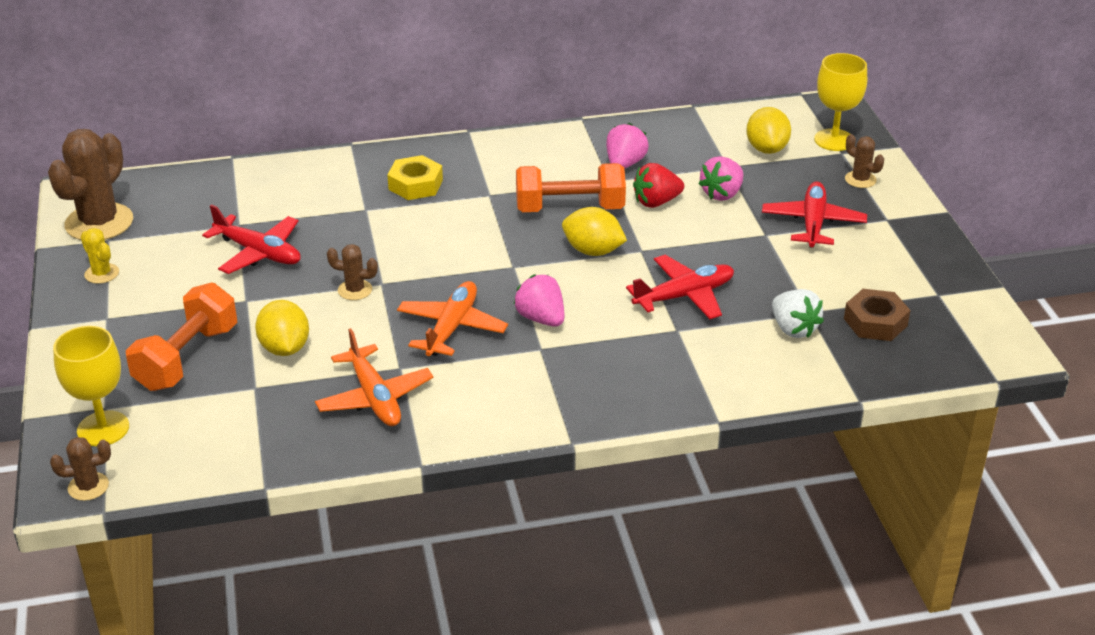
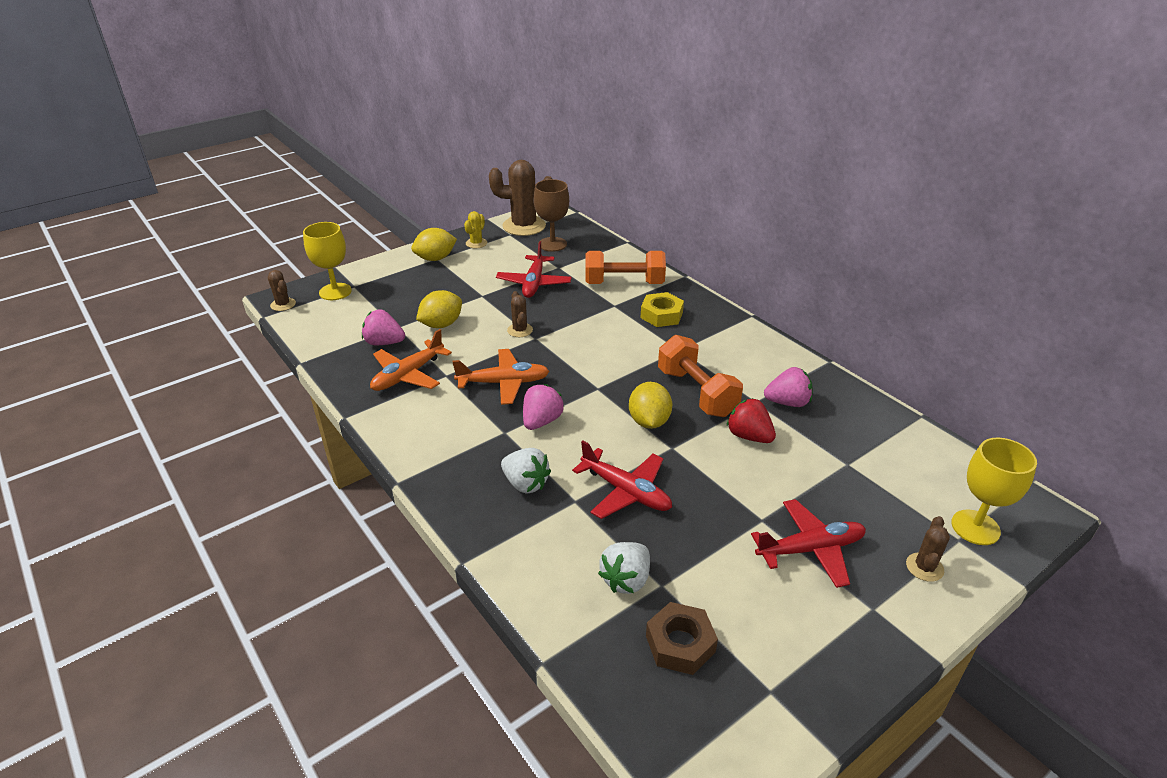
camera: 65 degrees right, 0 degrees up
orange dumbbell [126,282,237,391] -> orange dumbbell moved to [586,251,666,284]
pink strawberry [698,156,743,201] -> pink strawberry moved to [362,309,405,345]
yellow lemon [746,107,791,154] -> yellow lemon moved to [411,228,457,261]
none -> white strawberry [501,448,551,494]
none -> brown goblet [534,179,569,252]

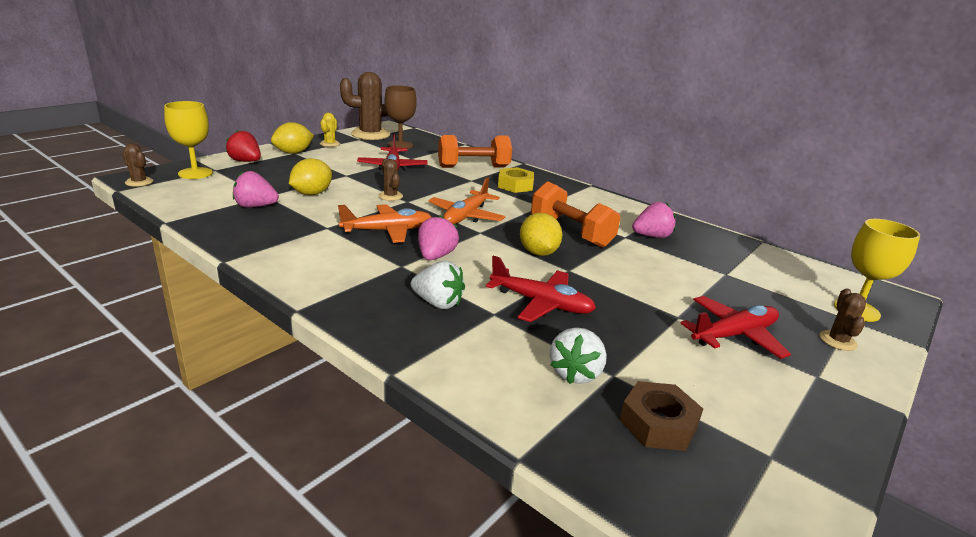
camera: 15 degrees left, 10 degrees down
orange plane [370,329,452,391] -> orange plane moved to [428,177,505,224]
red strawberry [727,398,776,443] -> red strawberry moved to [226,130,261,162]

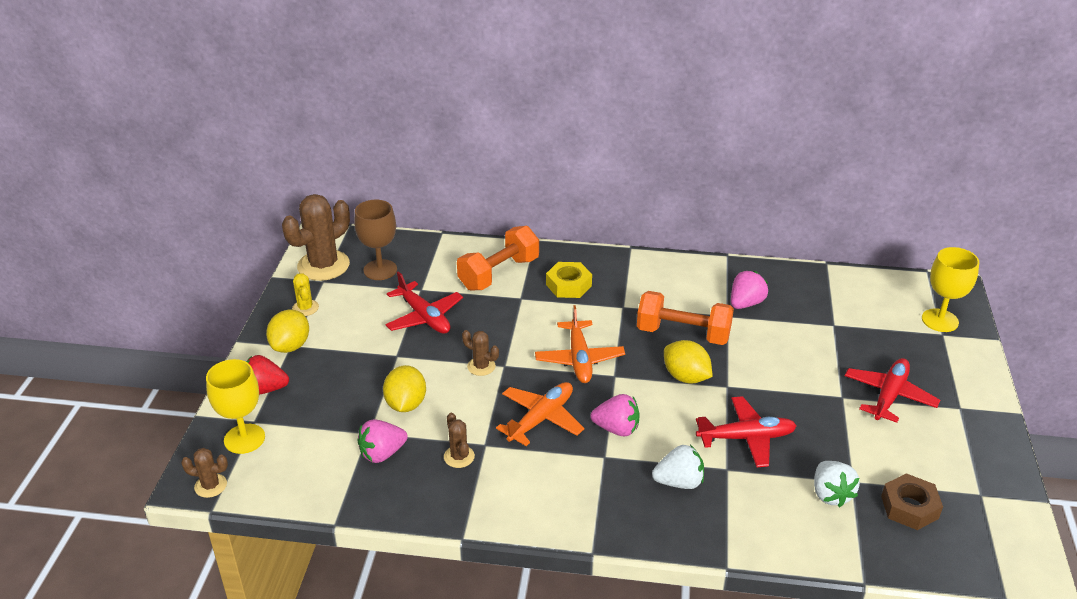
camera: 30 degrees left, 10 degrees up
pink strawberry [418,215,459,260] -> pink strawberry turned 120 degrees clockwise [591,394,640,436]
brown cactus [819,288,866,351] -> brown cactus moved to [444,413,475,468]

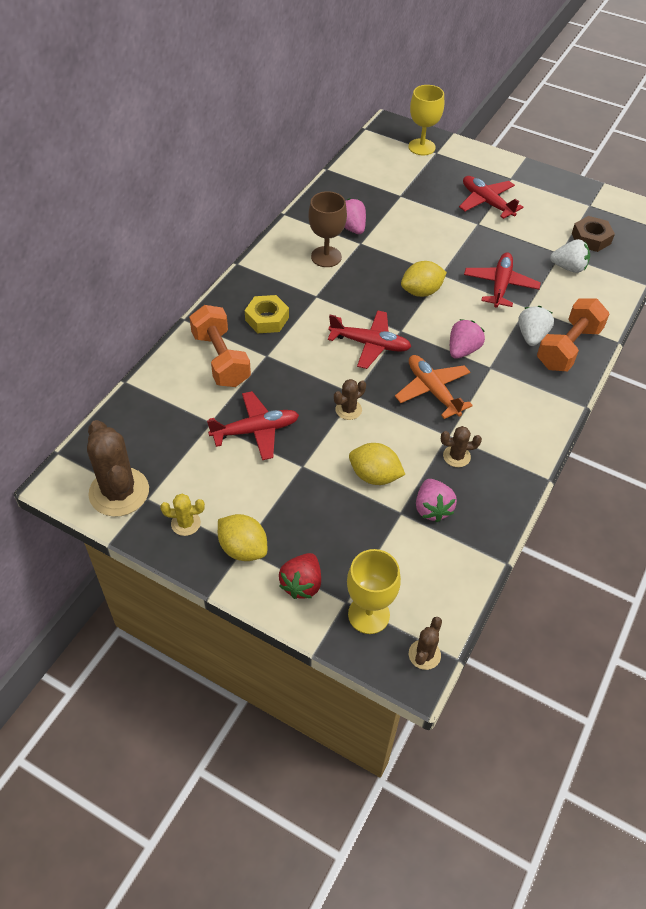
camera: 70 degrees left, 15 degrees up
brown goblet [354,200,397,280] -> brown goblet moved to [309,191,347,267]
orange plane [535,305,625,383] -> red plane [328,310,411,369]
orange dumbbell [637,291,734,345] -> orange dumbbell moved to [537,298,610,371]

